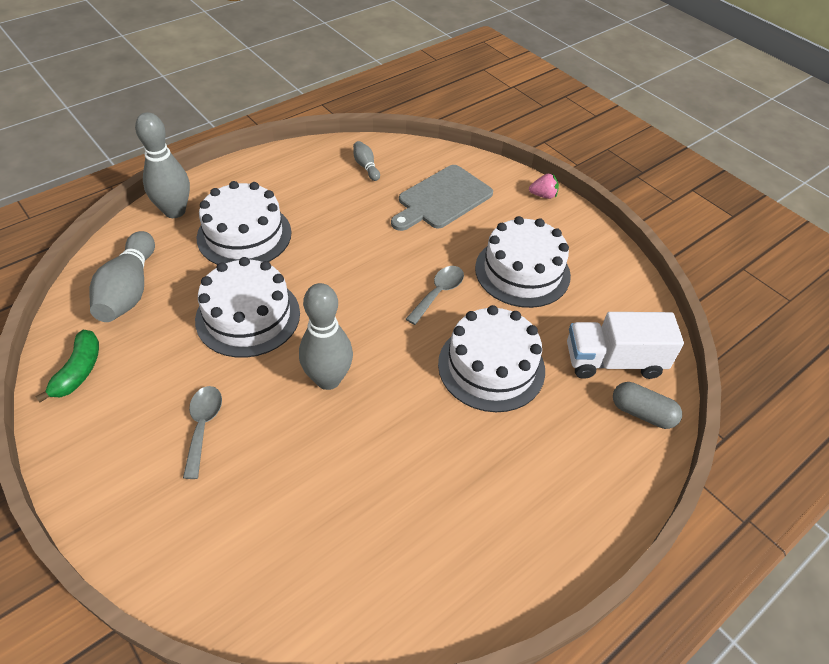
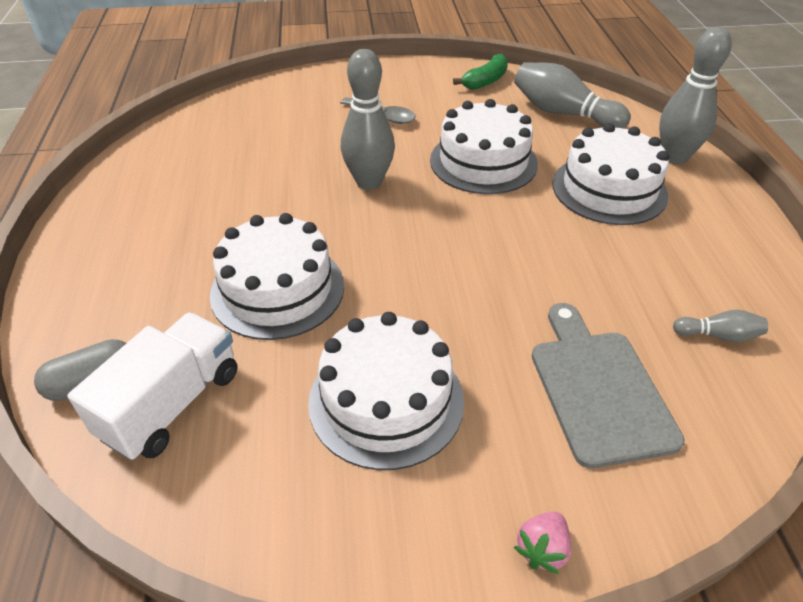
camera: 125 degrees right, 5 degrees down
green banana [35,330,99,402] -> green banana turned 90 degrees counterclockwise [453,54,508,90]
grey spoon [406,266,464,325] -> none

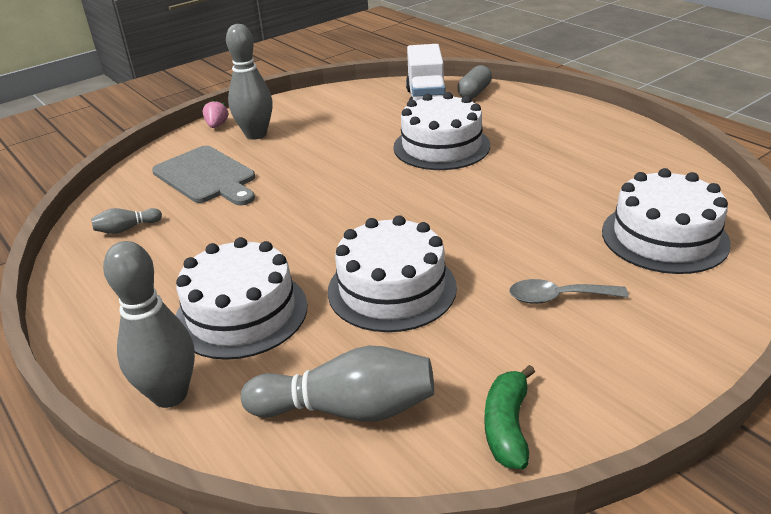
camera: 150 degrees right, 10 degrees down
white cake [308,312,464,470] -> white cake moved to [602,168,731,274]
grey bowling pin [341,49,395,190] -> grey bowling pin moved to [226,24,273,140]

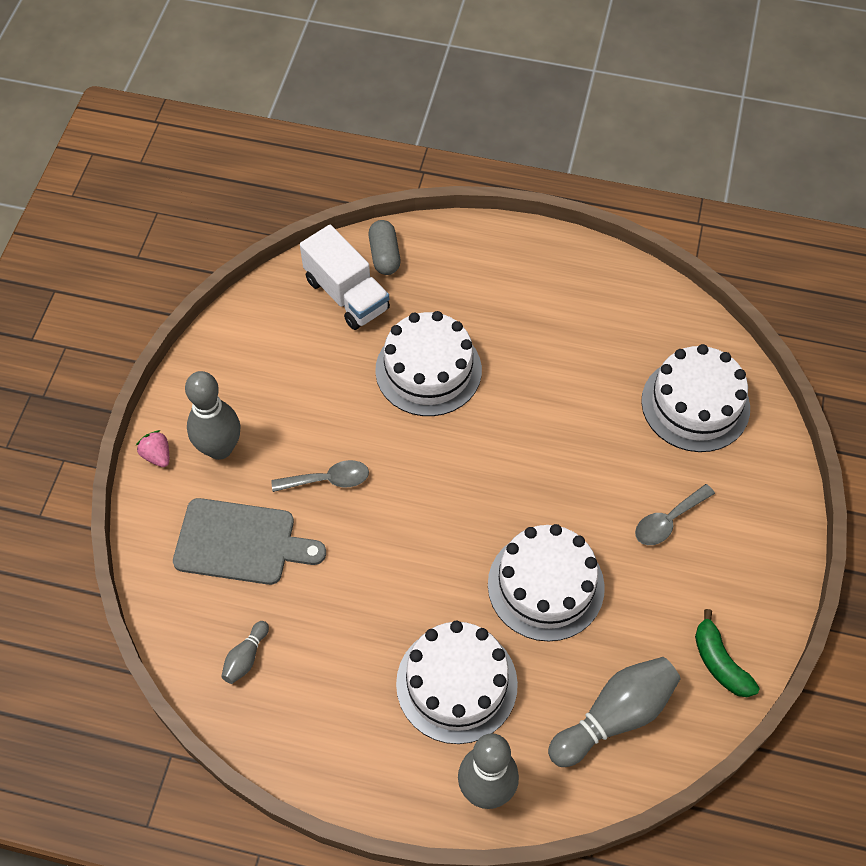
camera: 40 degrees left, 25 degrees up
none -> grey spoon [271,460,369,492]

